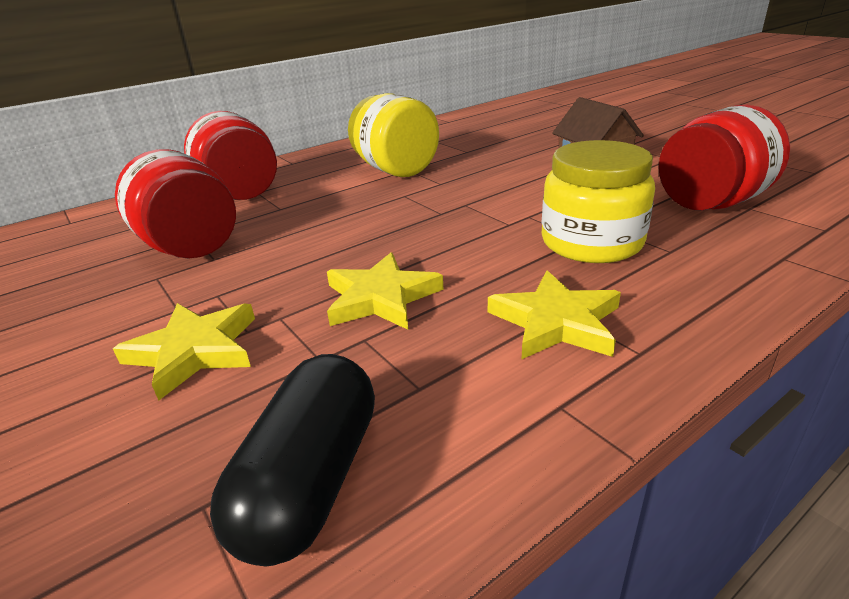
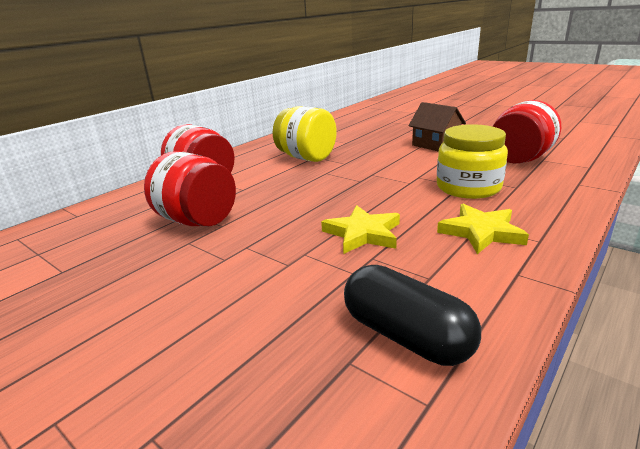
camera: 15 degrees left, 5 degrees down
yellow star [113,303,255,401] -> none
black capsule [210,354,375,566] -> black capsule turned 45 degrees counterclockwise [344,265,481,366]

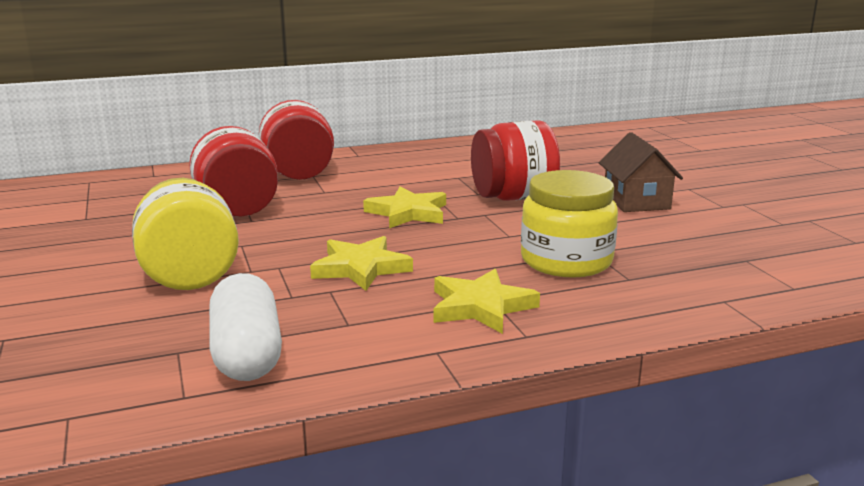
camera: 30 degrees right, 5 degrees down
yellow jar [273,106,337,162] -> yellow jar moved to [132,178,239,290]
black capsule [344,265,481,366] -> white capsule [209,273,282,381]
red jar [492,100,561,164] -> red jar moved to [471,120,560,201]
none -> yellow star [363,186,446,228]

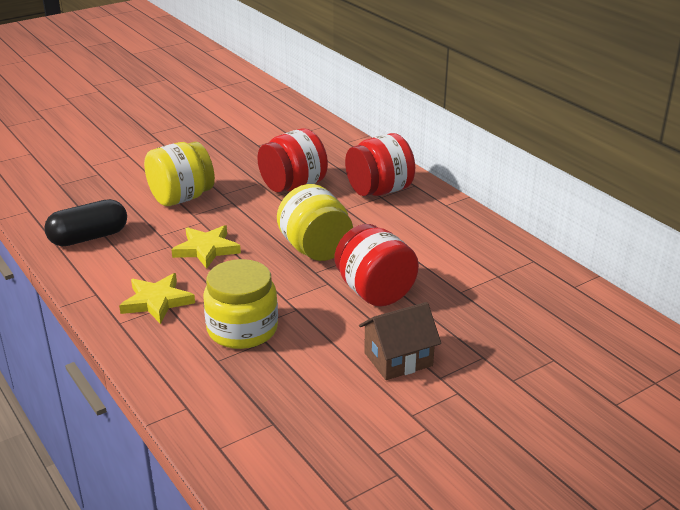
camera: 75 degrees right, 10 degrees up
white capsule [209,273,282,381] -> black capsule [44,199,127,246]
yellow star [363,186,446,228] -> yellow jar [277,184,353,261]

